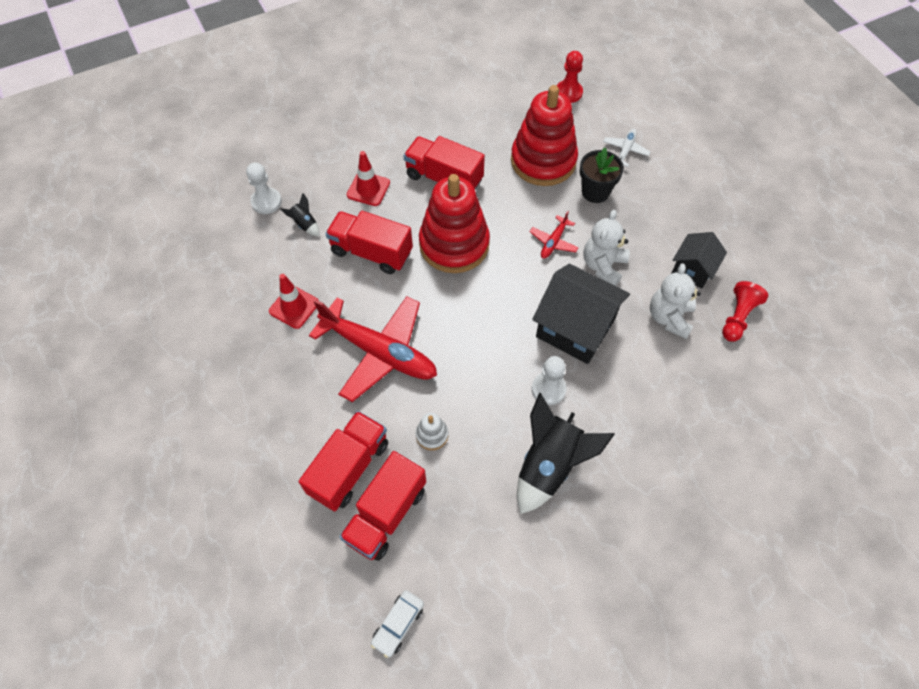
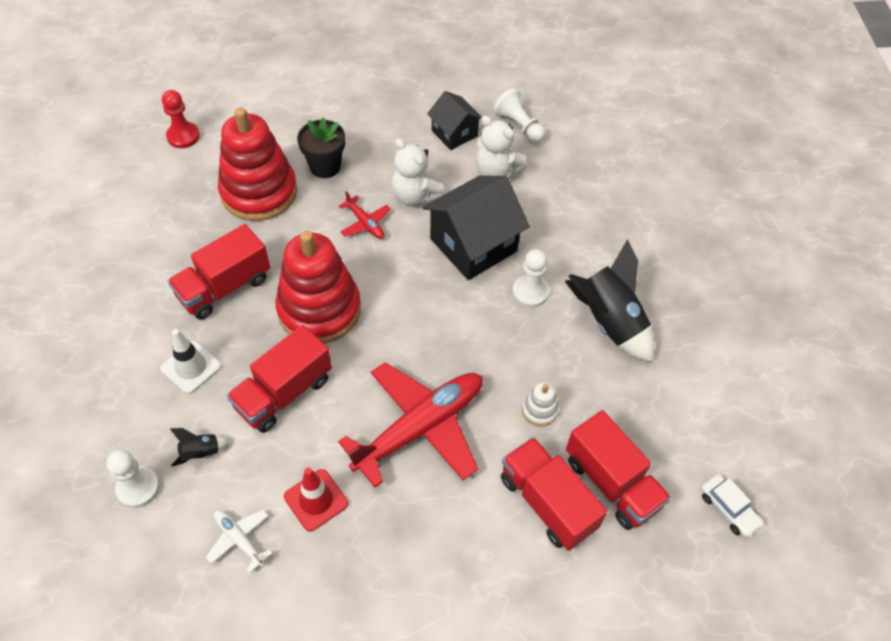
camera: 70 degrees left, 5 degrees down
red traffic cone [347,151,390,206] -> white traffic cone [160,329,221,394]
white plane [603,129,650,167] -> white plane moved to [206,510,273,573]
red pawn [722,281,768,342] -> white pawn [493,88,545,143]

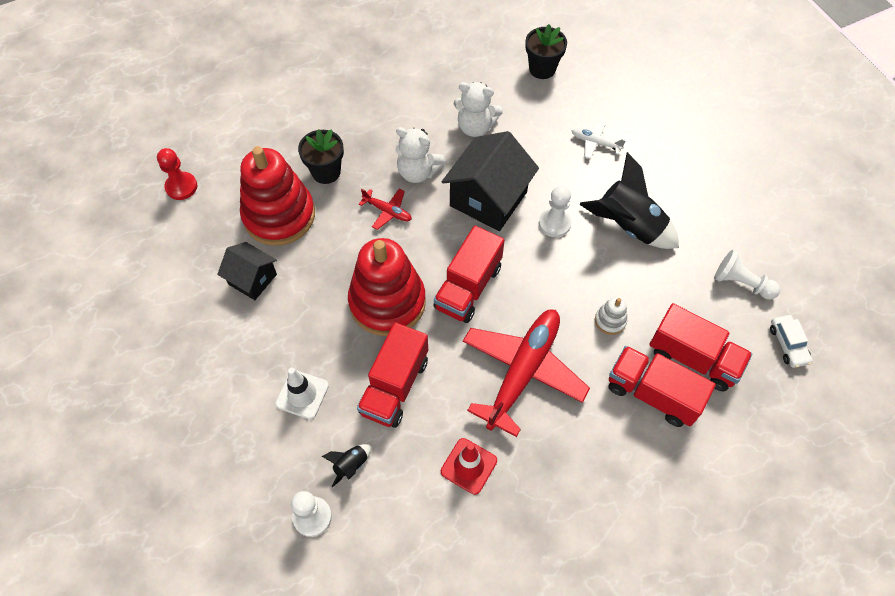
camera: 20 degrees left, 5 degrees up
red truck [168,224,270,320] -> red truck moved to [434,226,505,323]
white plane [206,510,273,573] -> white plane moved to [571,120,626,159]
black house [427,91,482,150] -> black house moved to [217,242,277,300]
white pawn [493,88,545,143] -> white pawn moved to [714,250,780,300]
white car [701,474,764,538] -> white car turned 45 degrees clockwise [770,315,813,368]
none -> black flower pot [525,24,567,79]

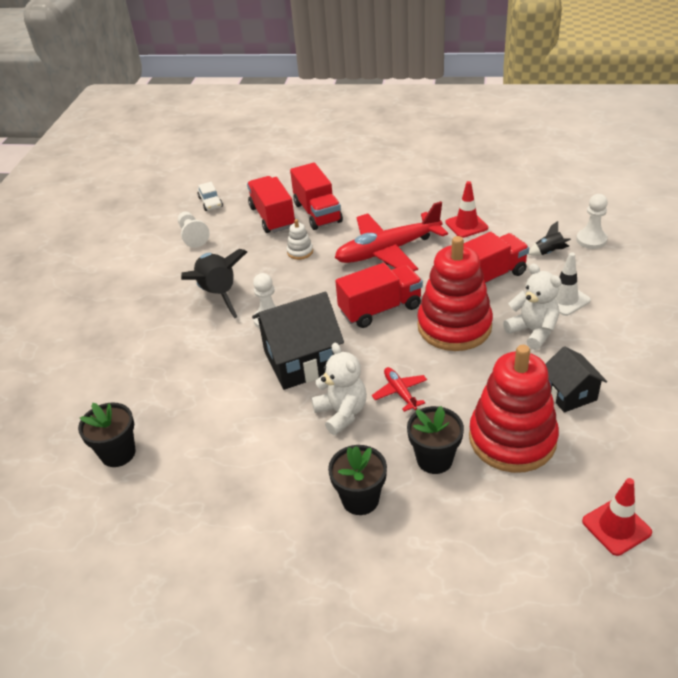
camera: 140 degrees left, 20 degrees down
red pawn [157,148,197,200] -> red traffic cone [582,478,652,556]
white teddy bear [454,82,503,137] -> white teddy bear moved to [503,263,562,350]
white plane [571,120,626,159] -> none
white car [770,315,813,368] -> white car turned 135 degrees clockwise [197,182,223,211]
none -> black flower pot [328,445,387,515]

